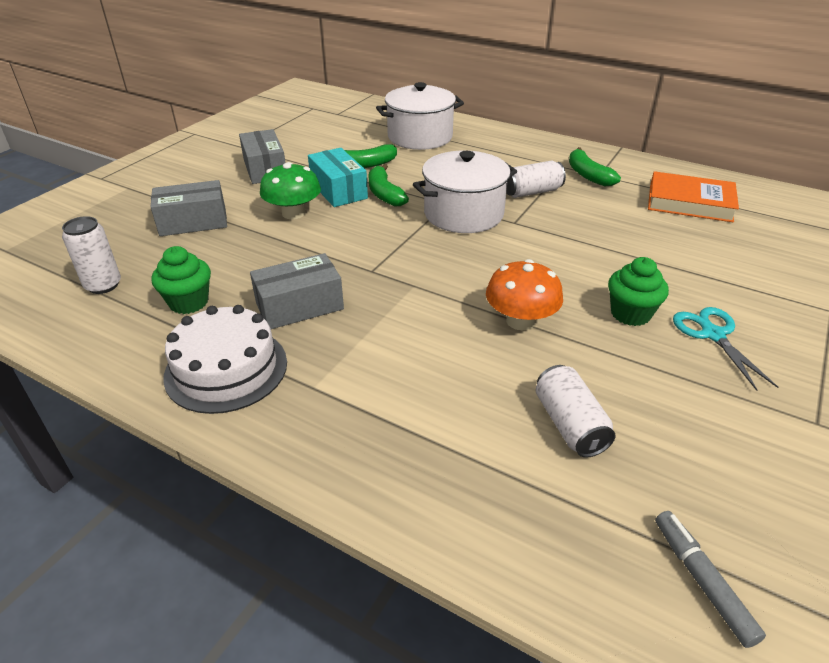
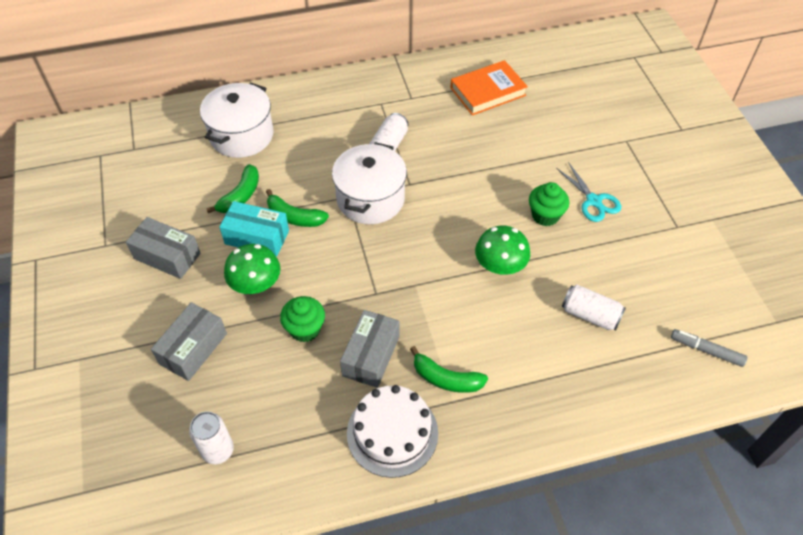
camera: 45 degrees left, 15 degrees up
green cupcake [151,246,211,314] -> green cupcake moved to [280,296,325,342]
orange mushroom [486,259,563,330] -> green mushroom [475,226,530,275]
green banana [569,147,621,186] -> green banana moved to [410,346,488,393]
turquoise scissors [673,307,778,391] -> turquoise scissors turned 150 degrees counterclockwise [556,162,621,222]

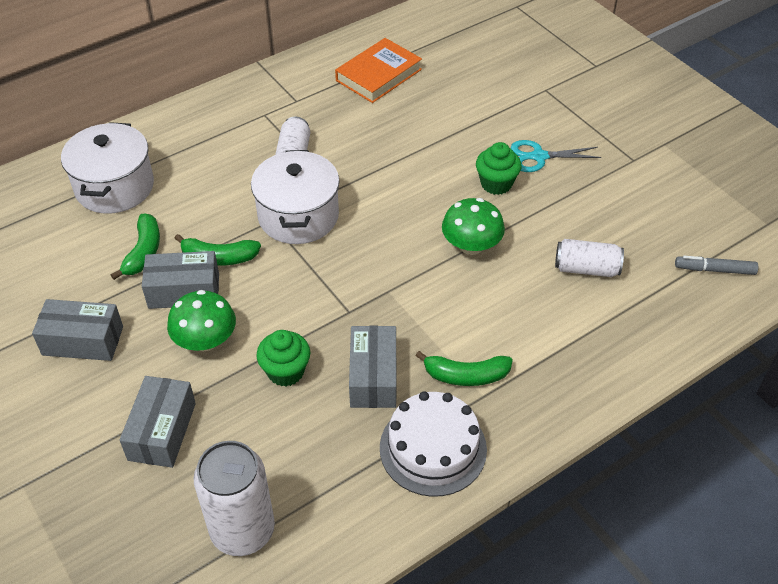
camera: 20 degrees left, 5 degrees down
white can [189,411,234,464] -> white can [193,441,275,556], size x1.62
turquoise box [219,201,289,257] -> grey box [142,251,219,309]
turquoise scissors [556,162,621,222] -> turquoise scissors turned 135 degrees clockwise [511,140,601,172]

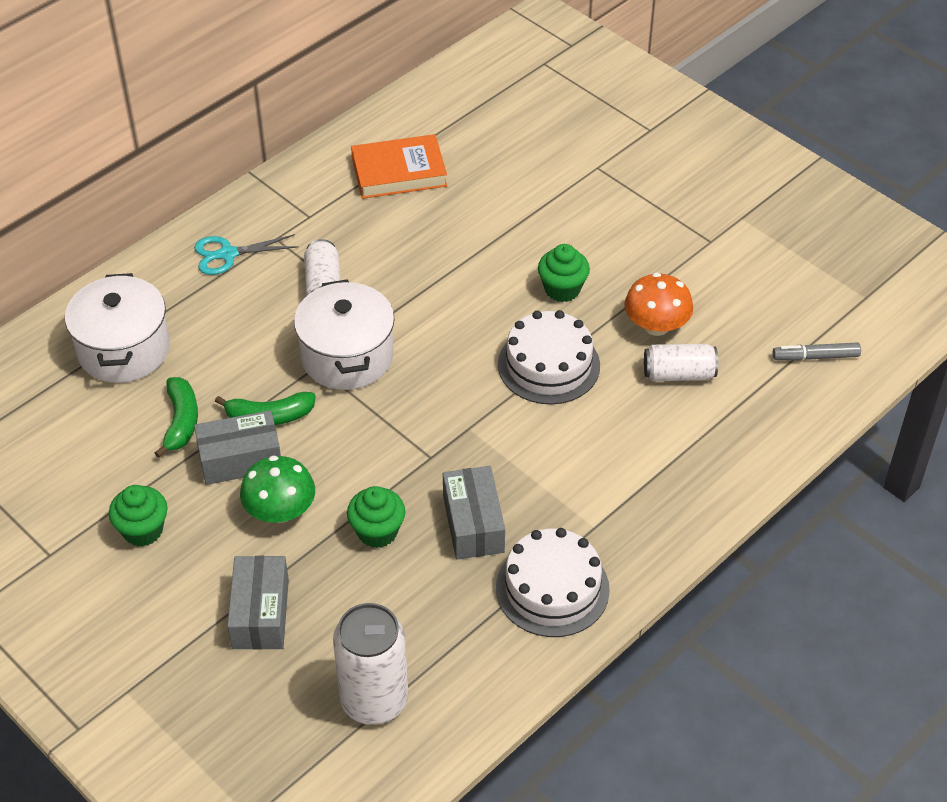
camera: 10 degrees left, 0 degrees up
grey box [32,299,123,361] -> green cupcake [109,485,168,546]
orange book [335,38,422,103] -> orange book turned 45 degrees clockwise [351,134,447,199]
green banana [415,351,513,386] -> none
green mushroom [442,198,505,255] -> white cake [498,310,600,405]
turquoise scissors [511,140,601,172] -> turquoise scissors moved to [194,234,298,275]
none -> orange mushroom [624,273,693,336]

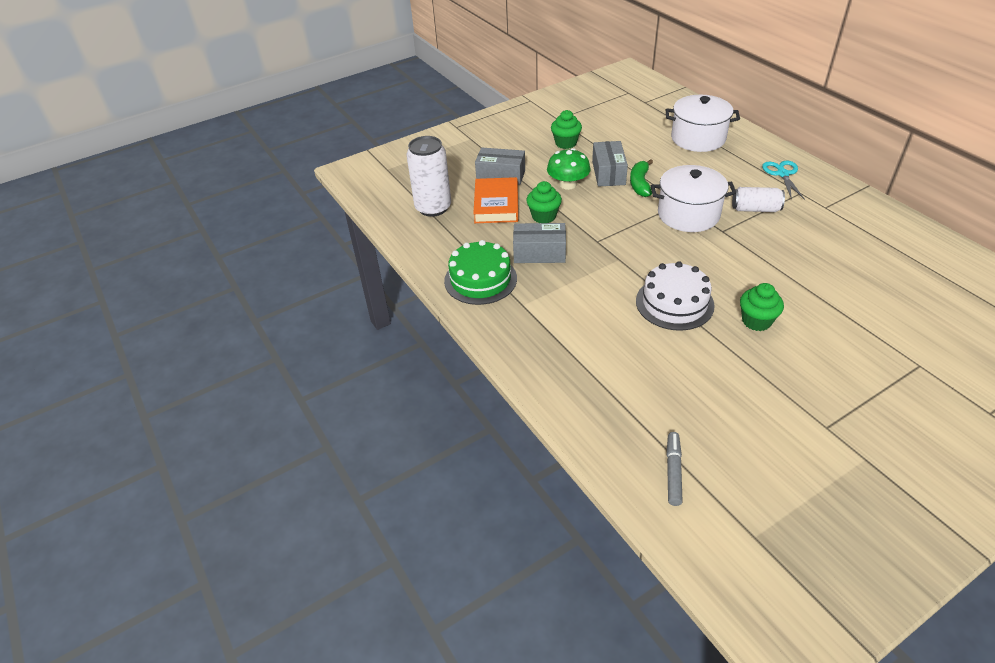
camera: 105 degrees right, 5 degrees down
green banana [155,377,198,458] -> none
orange book [351,134,447,199] -> orange book moved to [473,177,518,223]
white cake [496,528,610,637] -> green cake [444,240,517,305]
orange mushroom [624,273,693,336] -> none
white can [644,344,718,381] -> none

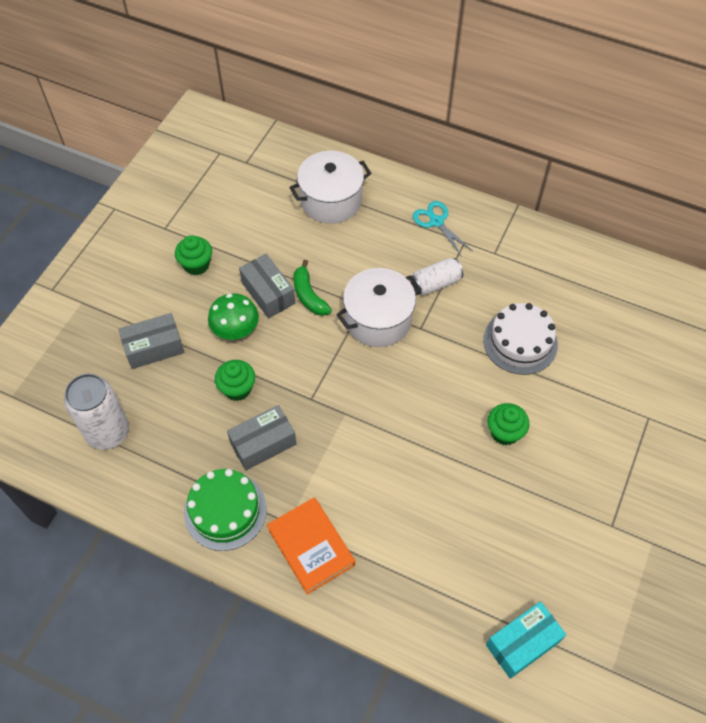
camera: 35 degrees left, 15 degrees up
orange book [473,177,518,223] -> orange book moved to [267,497,355,595]
white cake [636,261,715,331] -> white cake moved to [483,303,558,375]
grey marker [666,432,683,506] -> turquoise box [486,601,566,679]

